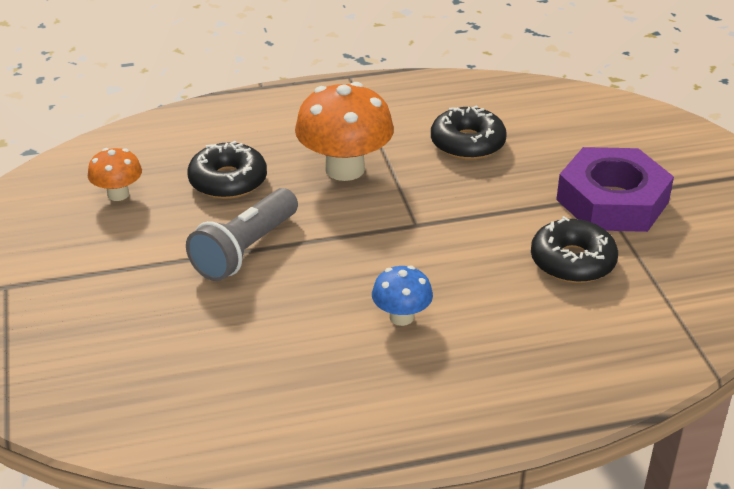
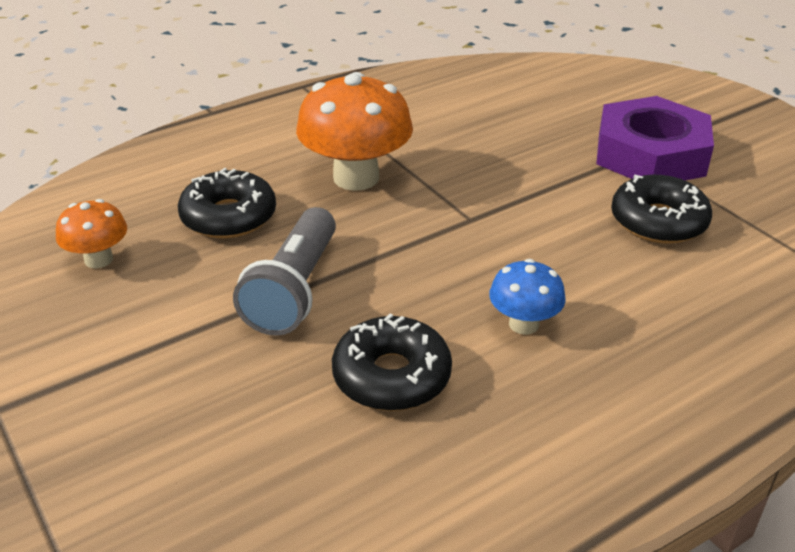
camera: 20 degrees left, 0 degrees up
black donut [431,105,507,160] -> black donut moved to [332,313,452,411]

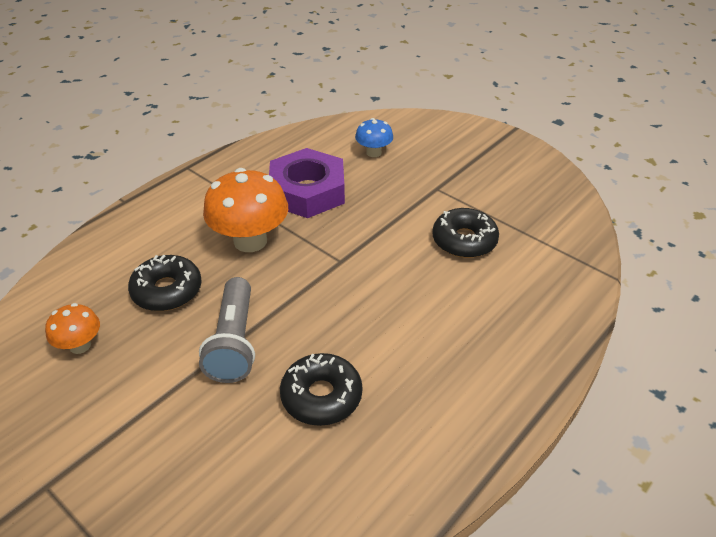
camera: 15 degrees left, 5 degrees up
blue mushroom [489,259,566,335] -> blue mushroom moved to [355,118,393,157]
purple nut [596,96,714,180] -> purple nut moved to [269,148,345,218]

